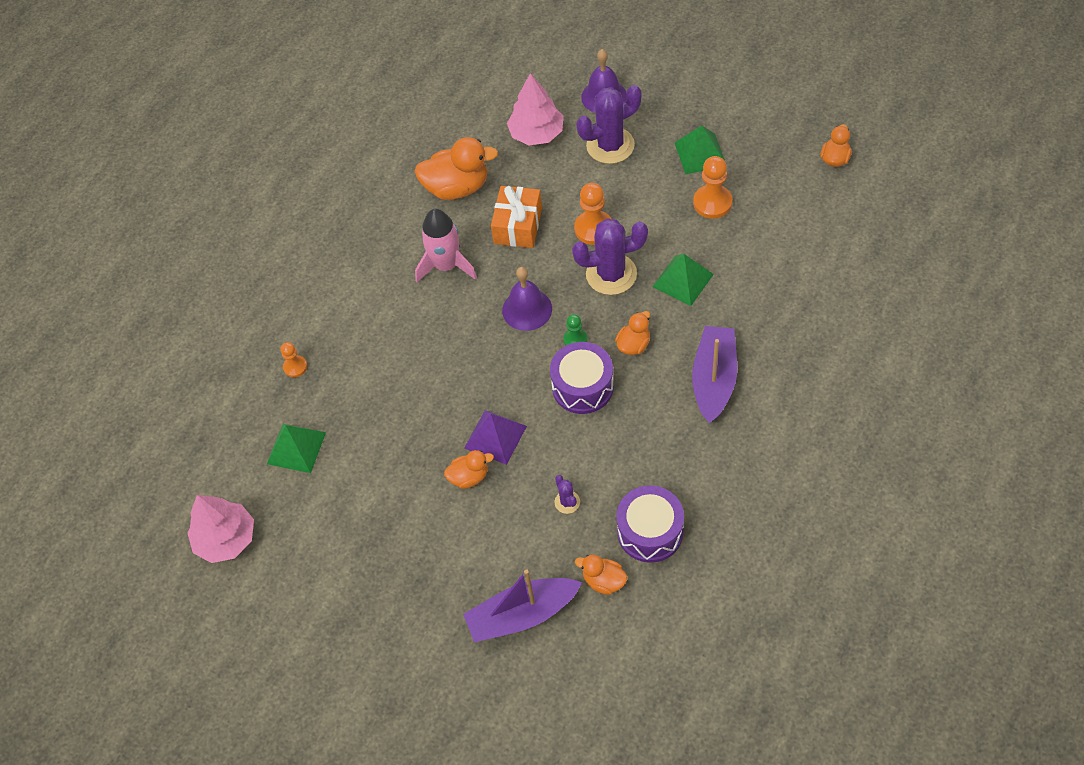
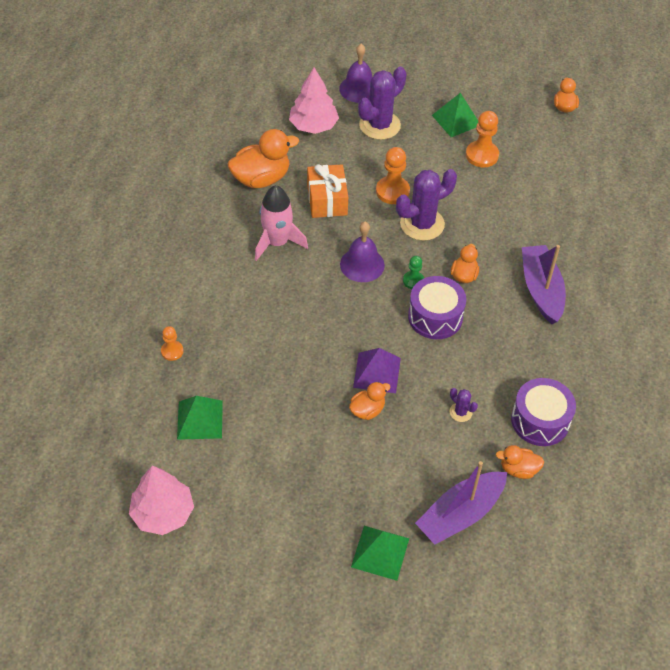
camera: 25 degrees left, 5 degrees down
green pyramid [653,254,714,306] -> green pyramid moved to [351,526,409,581]

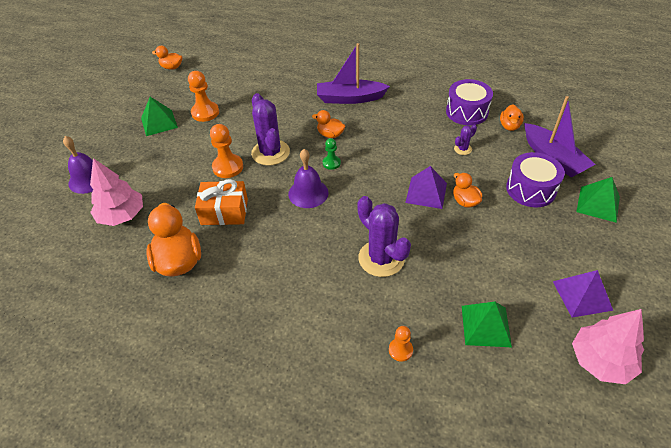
camera: 80 degrees left, 5 degrees down
pink rocket [255,185,308,261] -> none
purple cactus [358,67,406,140] -> purple cactus moved to [357,196,411,277]
purple drum [408,276,466,339] -> purple drum moved to [506,152,565,207]
none -> purple pyramid [553,270,613,318]

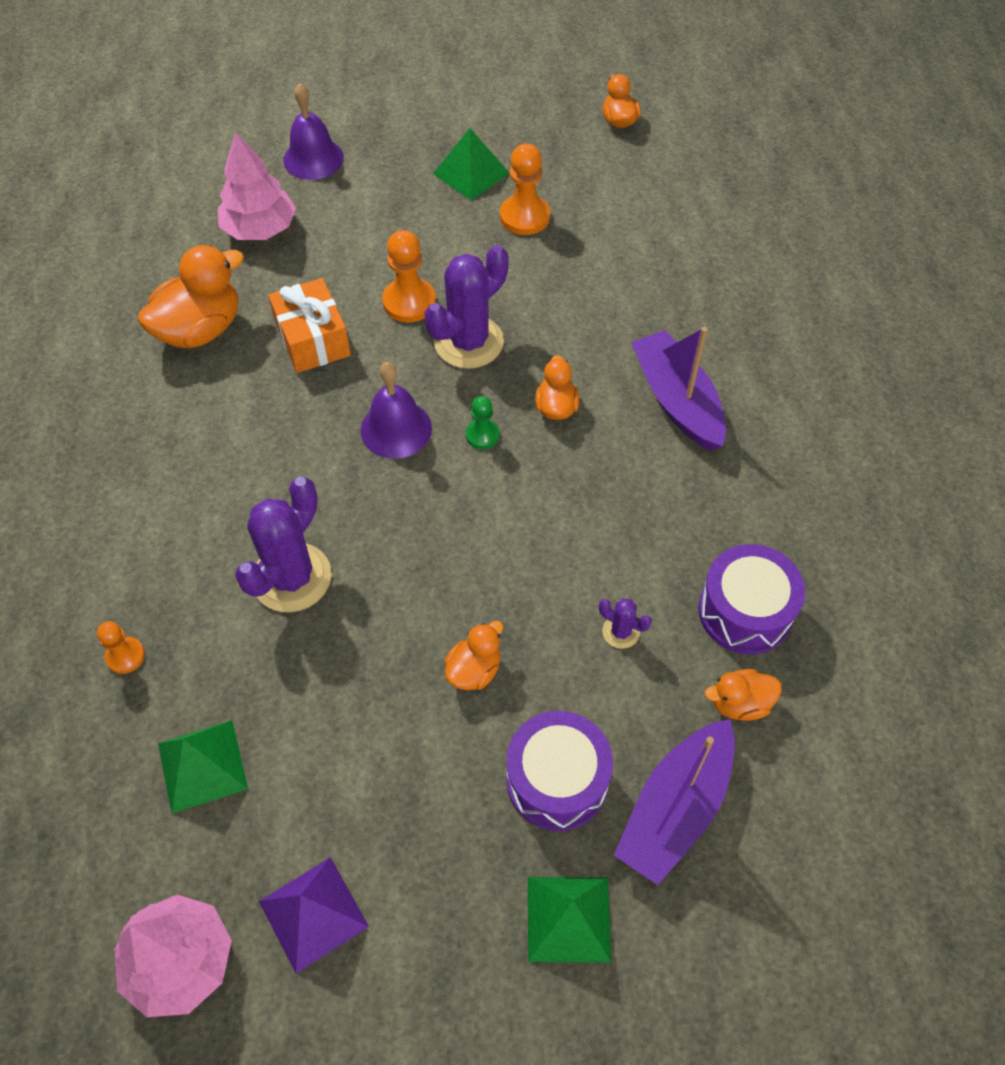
camera: 65 degrees right, 10 degrees up
purple pyramid [405,166,447,209] -> none

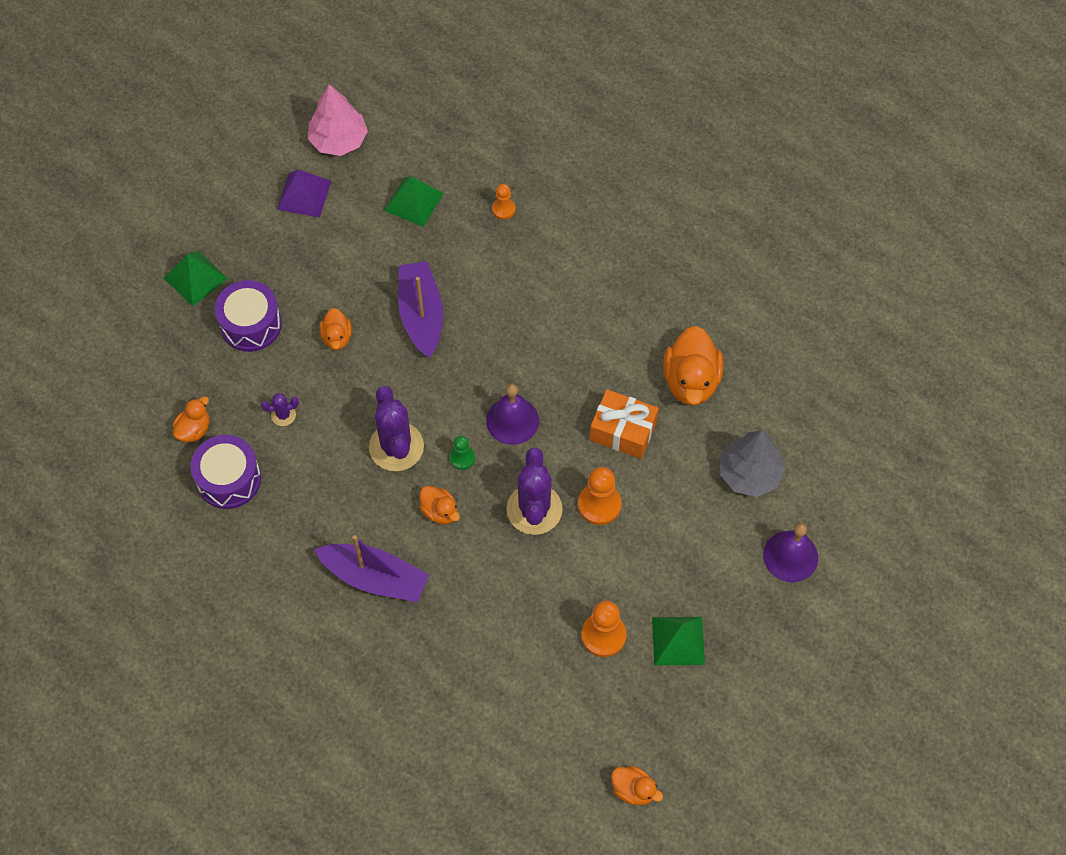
camera: 135 degrees right, 5 degrees up
pink tree [218,132,296,240] -> grey tree [720,430,786,497]
purple cactus [235,477,332,612] -> purple cactus moved to [369,386,424,471]
purple boat [614,719,735,885] -> purple boat moved to [398,261,443,358]

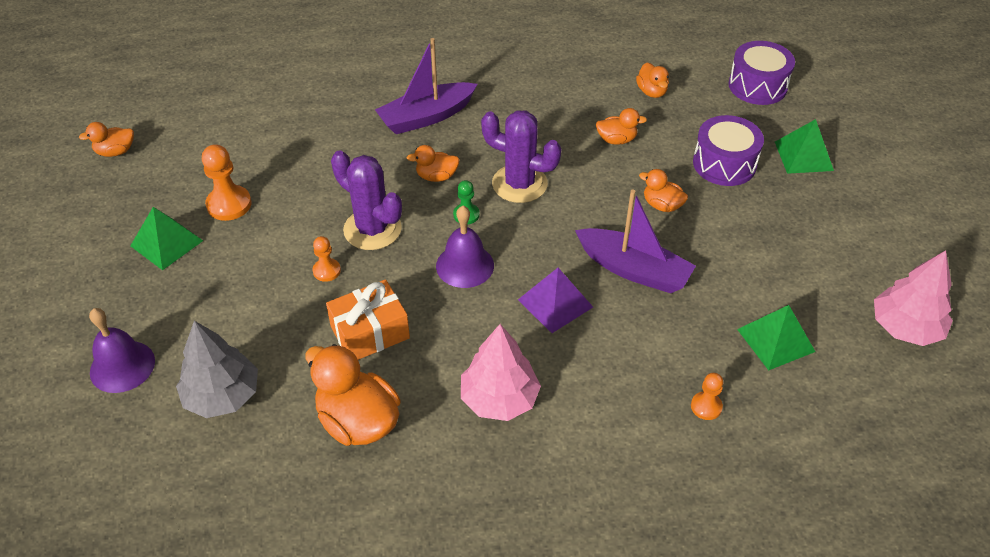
camera: 130 degrees right, 15 degrees down
purple drum [191,435,261,509] -> purple drum moved to [729,41,795,105]
purple cactus [261,393,299,426] -> orange duck [596,108,647,145]
purple pyramid [277,169,331,218] -> purple pyramid moved to [518,268,593,333]
orange pawn [578,467,622,525] -> orange pawn [313,236,341,282], size x0.59
none -> pink tree [461,324,541,421]

